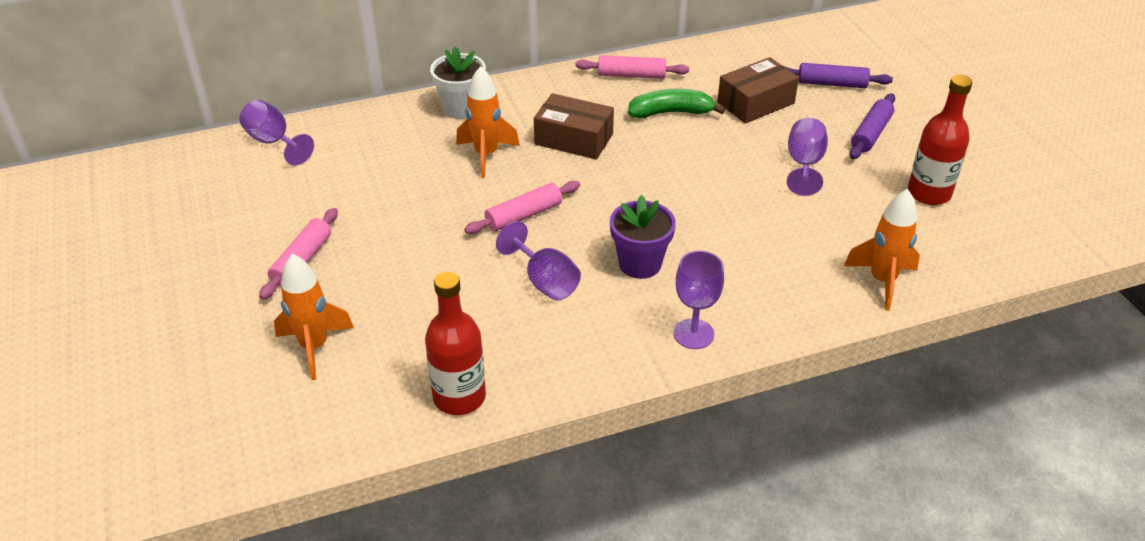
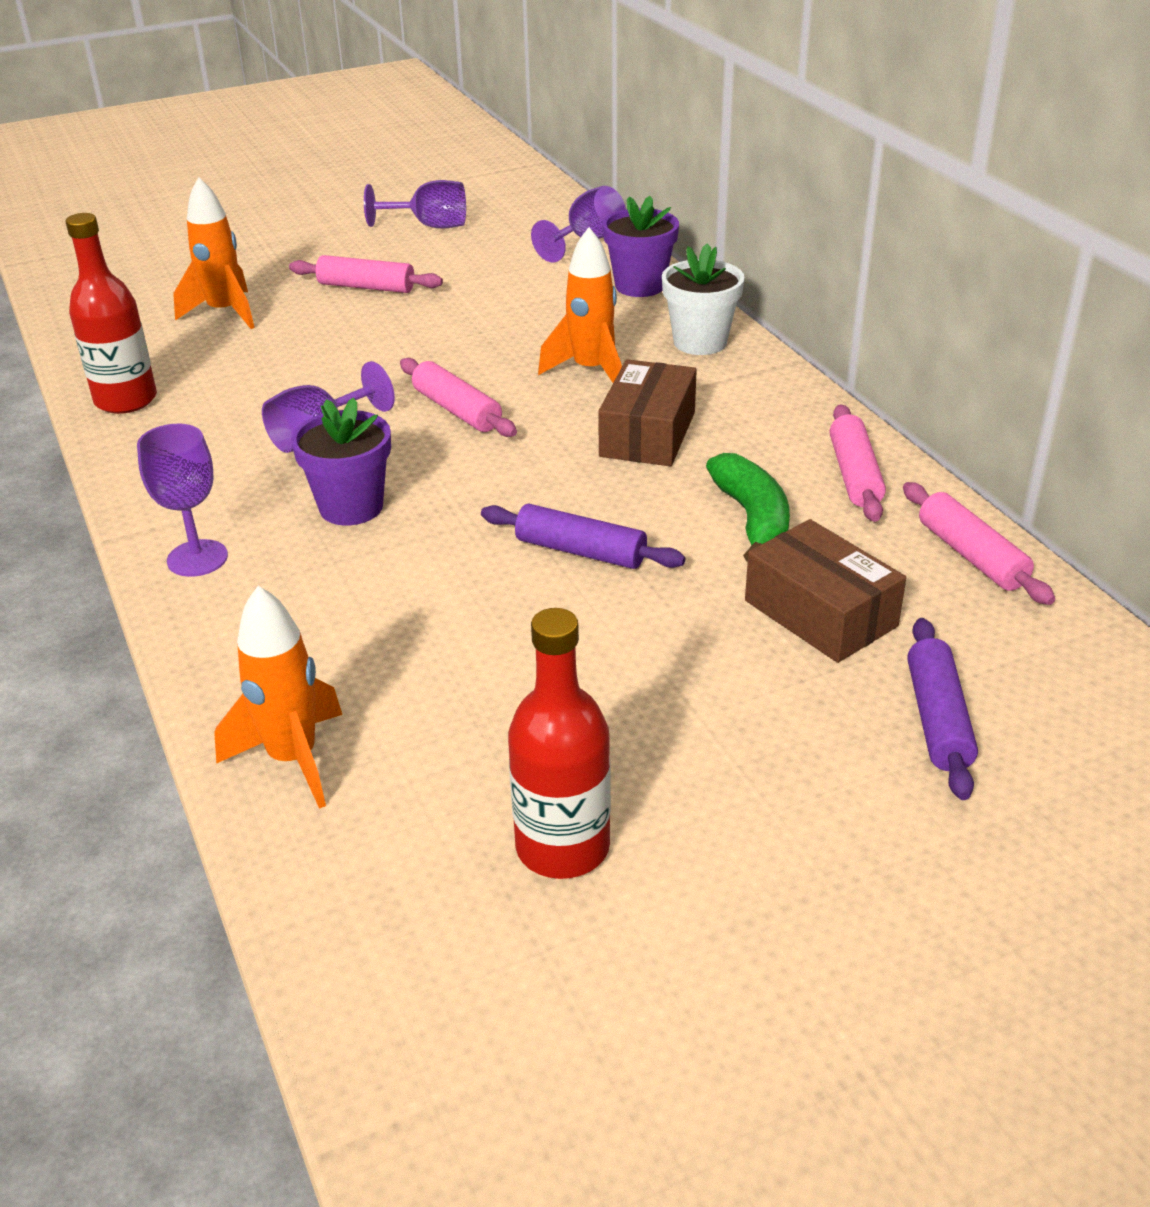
camera: 85 degrees right, 5 degrees down
purple goblet [787,118,828,196] -> purple goblet moved to [364,180,466,228]
purple rolling pin [849,93,895,159] -> purple rolling pin moved to [481,504,685,569]
none -> purple flower pot [602,196,679,297]
none -> pink rolling pin [903,482,1055,605]

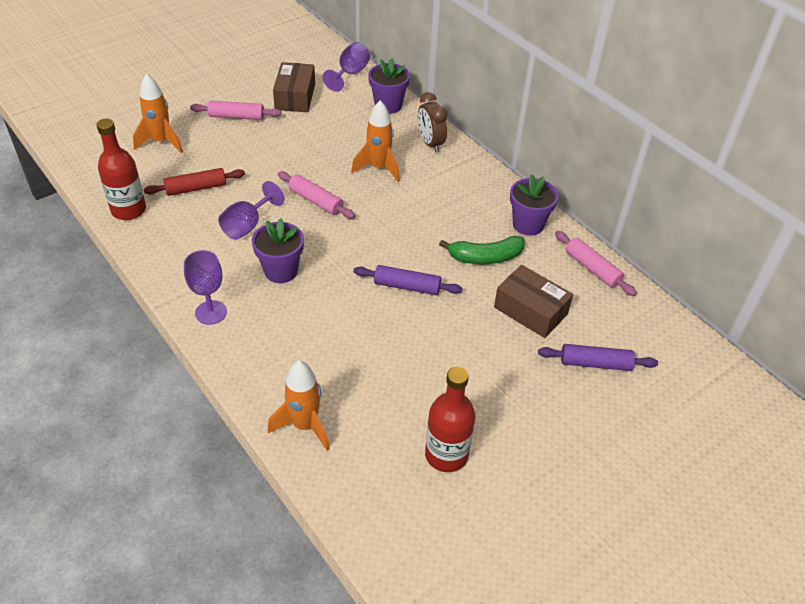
camera: 15 degrees left, 10 degrees up
purple goblet [364,180,466,228] -> none
brown box [598,359,697,466] -> brown box moved to [273,62,315,112]
white flower pot [662,243,745,355] -> brown clock [418,92,447,152]
green banana [706,453,790,562] -> green banana turned 105 degrees clockwise [439,236,525,264]
pink rolling pin [830,404,886,522] -> purple flower pot [510,174,559,236]
purple rolling pin [907,618,978,800] -> purple rolling pin turned 75 degrees counterclockwise [538,344,658,371]
none -> red rolling pin [144,168,245,196]

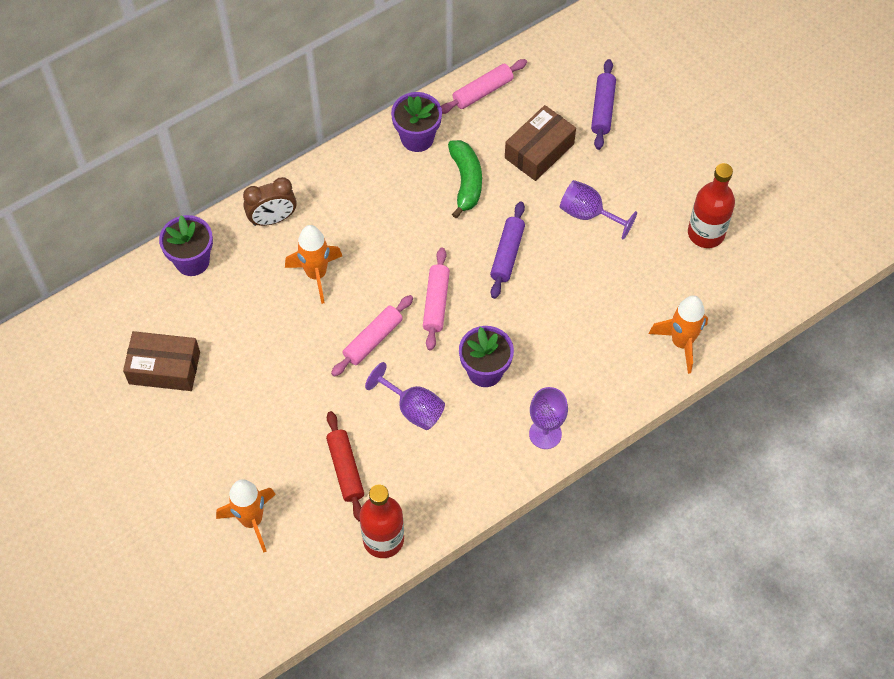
camera: 85 degrees left, 15 degrees up
pink rolling pin [190,100,282,120] -> pink rolling pin moved to [423,248,450,351]
purple goblet [323,42,370,92] -> purple goblet moved to [560,180,637,239]

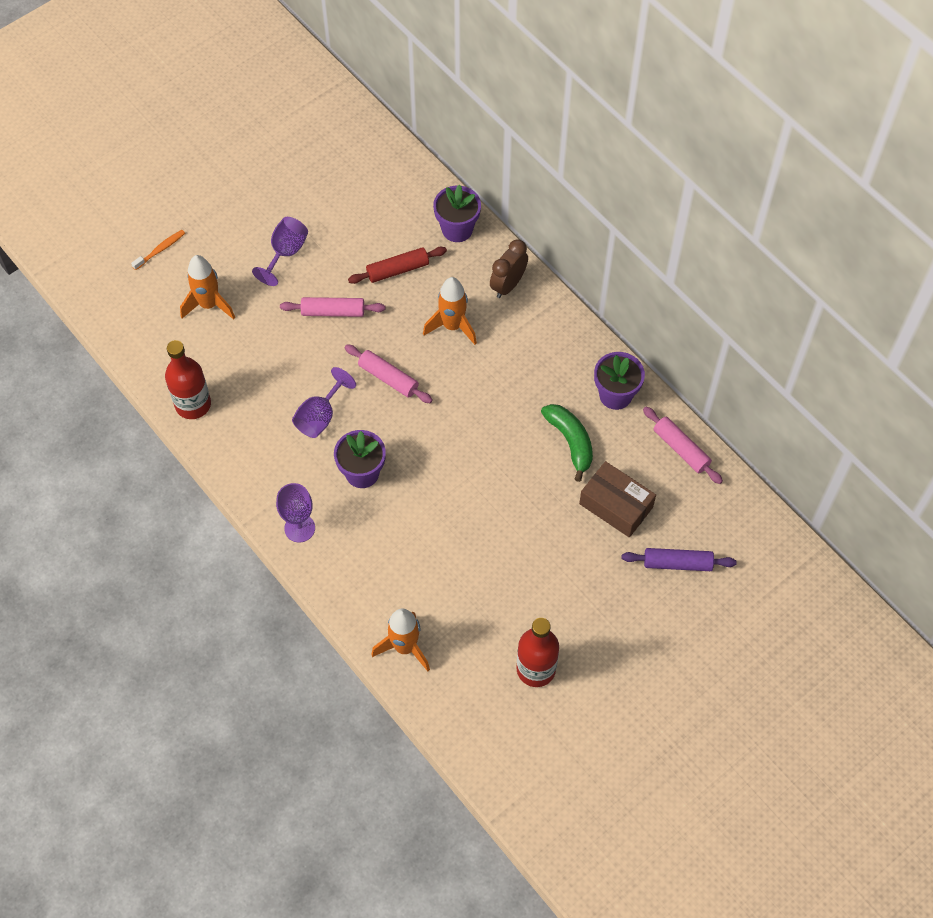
camera: 85 degrees right, 0 degrees up
brown box [123,331,200,391] -> none
brown clock [243,177,297,226] -> brown clock turned 60 degrees clockwise [490,240,528,298]
red rolling pin [326,411,364,522] -> red rolling pin moved to [348,247,447,284]
pink rolling pin [423,248,450,351] -> pink rolling pin moved to [280,297,385,317]
green banana [448,140,482,218] -> green banana turned 105 degrees counterclockwise [541,404,593,482]
purple rolling pin [490,201,525,299] -> none
purple goblet [560,180,637,239] -> purple goblet moved to [252,217,308,286]
none -> orange toothbrush [131,230,185,270]

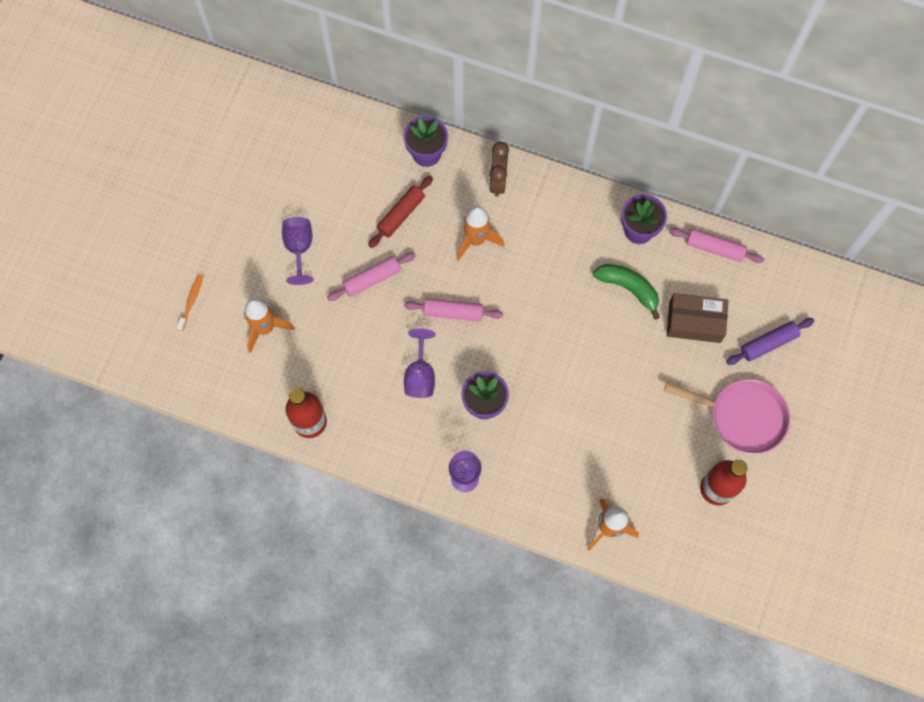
camera: 30 degrees left, 10 degrees up
none -> pink pan [664,379,790,454]

